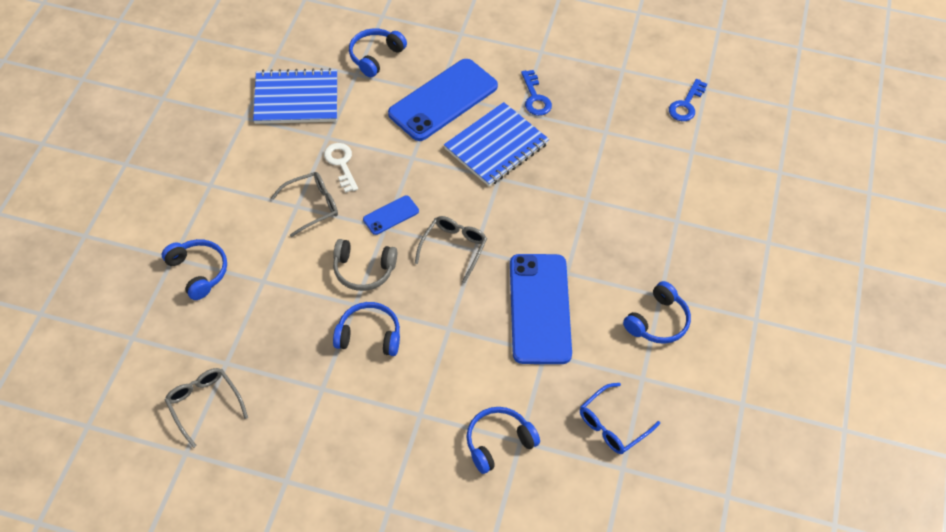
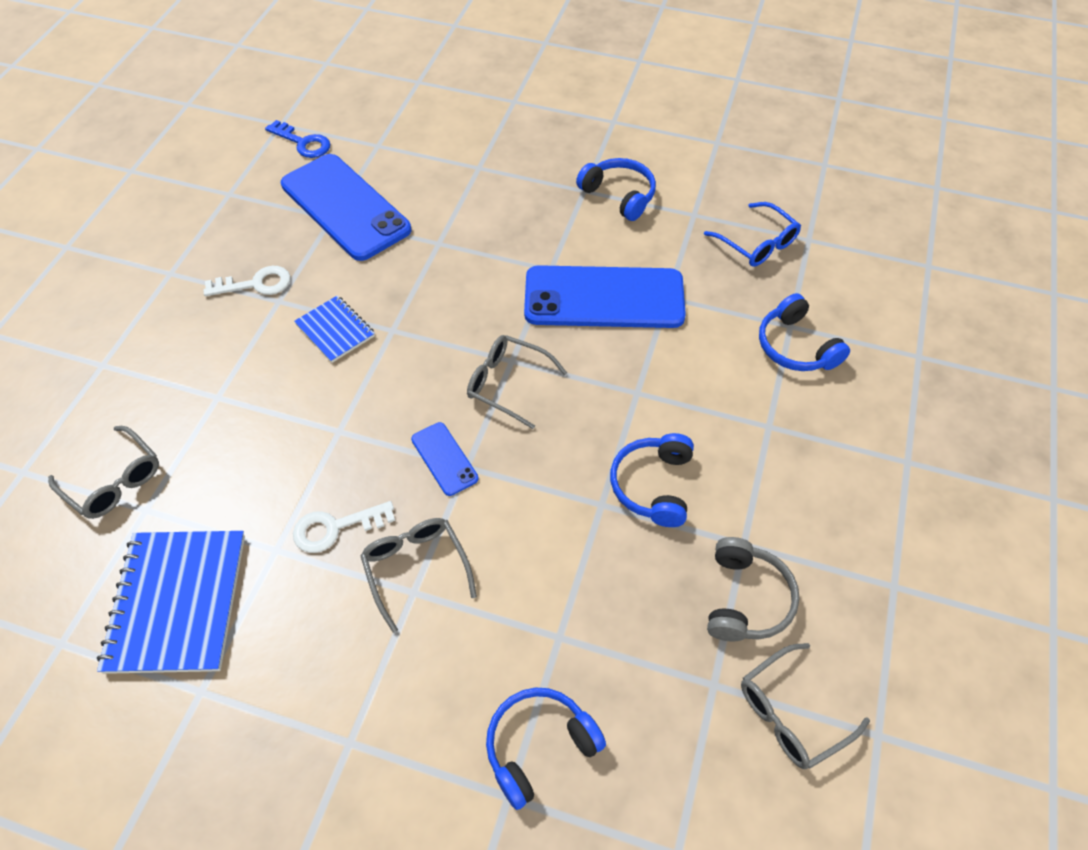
camera: 85 degrees left, 0 degrees up
grey headphones [333,239,397,291] -> grey headphones moved to [707,537,800,641]
blue headphones [349,28,407,77] -> grey glasses [48,426,159,519]
blue phone [388,59,498,141] -> blue phone moved to [281,154,411,261]
blue notebook [444,102,549,186] -> blue notebook [294,295,375,363], size x0.56
blue key [521,70,552,116] -> white key [204,266,291,296]

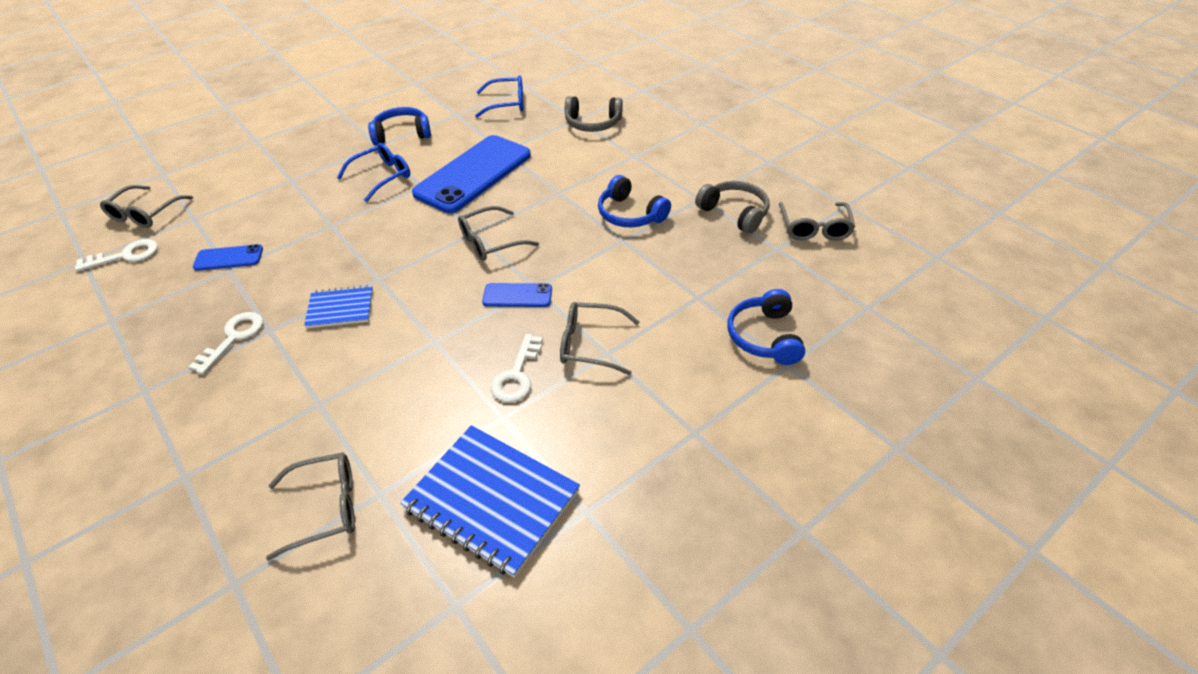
camera: 55 degrees left, 10 degrees down
blue key [265,120,330,158] -> white key [75,239,158,272]
blue phone [281,154,411,261] -> blue phone [193,244,263,271], size x0.45
blue headphones [759,293,850,371] -> grey headphones [565,96,623,132]
none -> grey glasses [100,185,193,228]
none -> blue glasses [337,143,410,202]

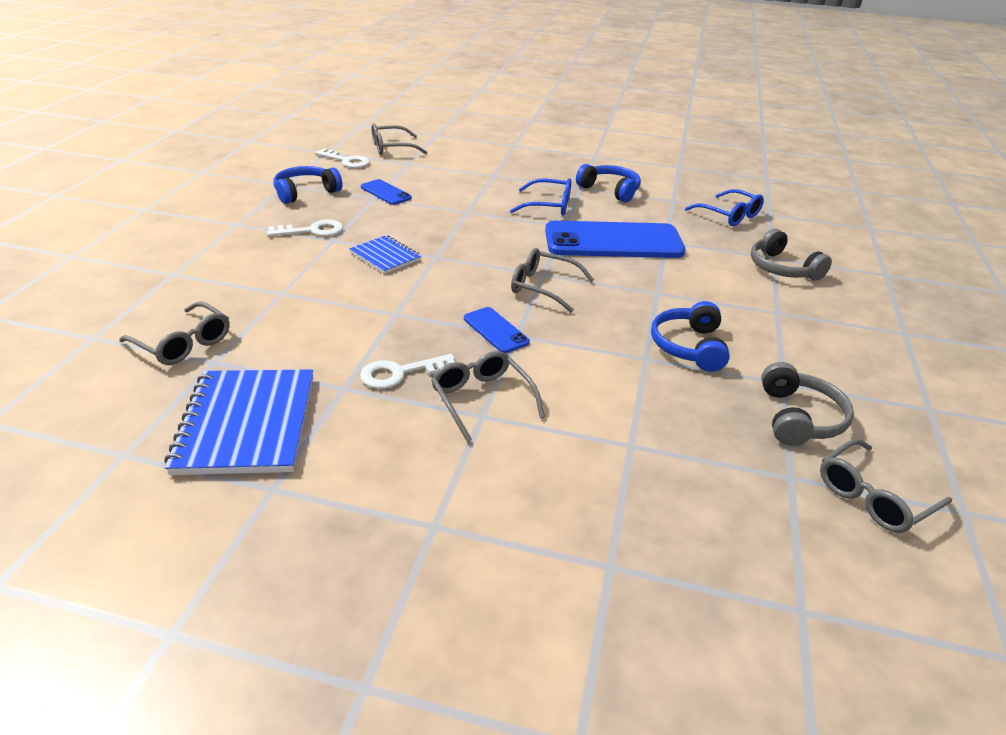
camera: 50 degrees right, 10 degrees down
blue headphones [728,289,805,365] -> blue headphones moved to [273,166,342,204]

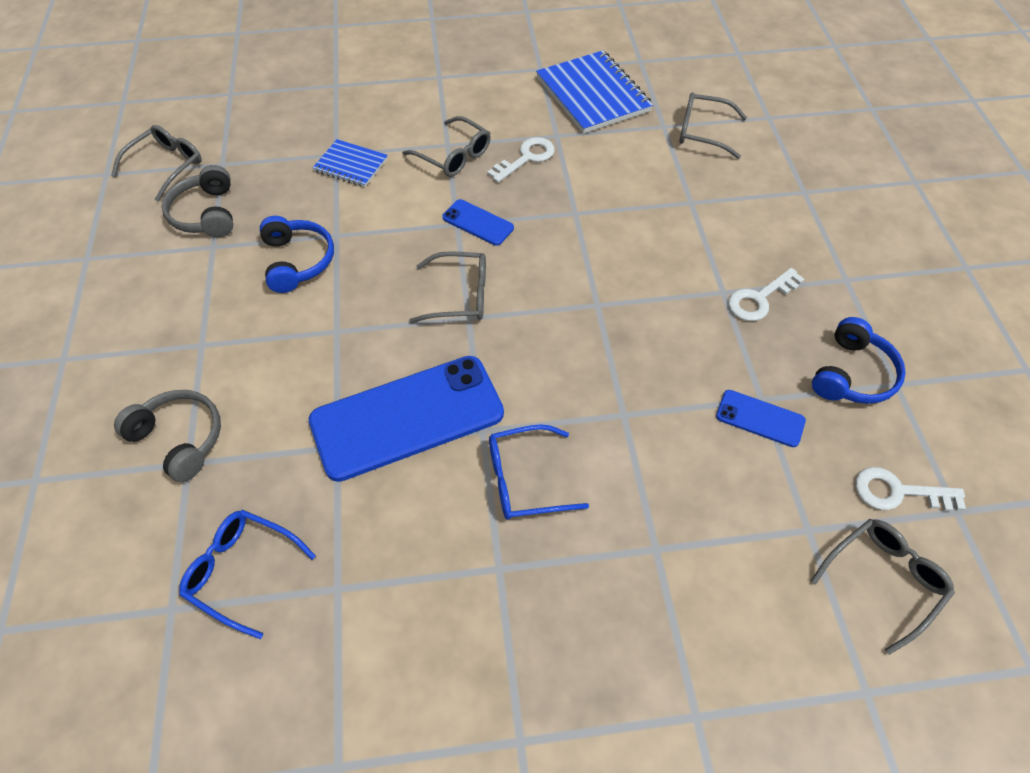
camera: 160 degrees right, 20 degrees up
blue notebook [349,235,421,274] -> blue notebook moved to [313,139,388,187]
blue headphones [576,164,641,202] -> none

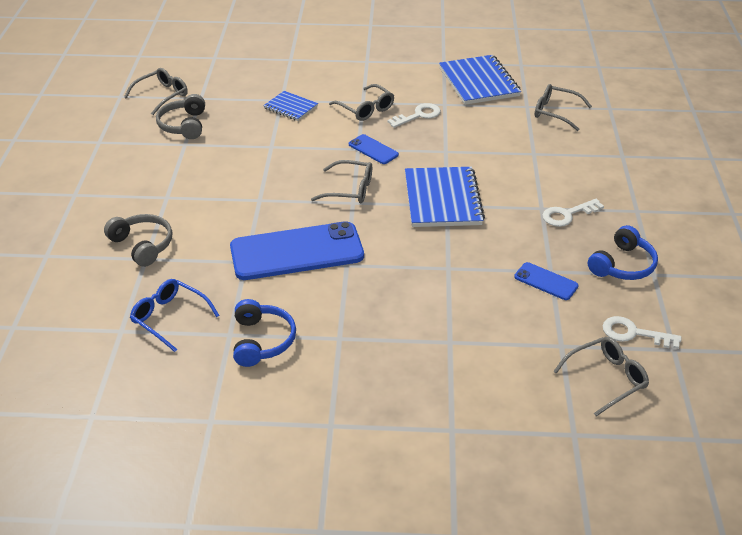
camera: 10 degrees right, 15 degrees down
blue headphones [260,216,334,293] -> blue headphones moved to [233,299,296,367]
blue glasses [489,424,589,520] -> none
none -> blue notebook [405,167,485,227]

